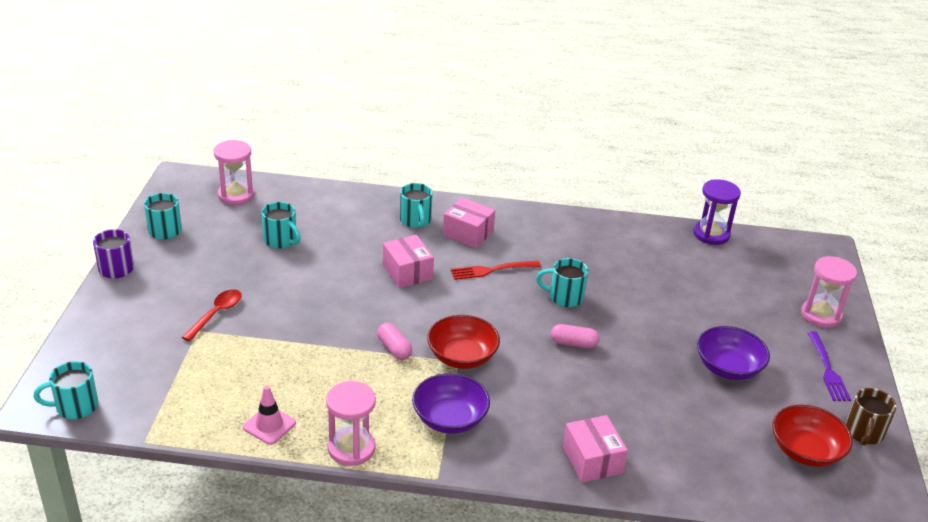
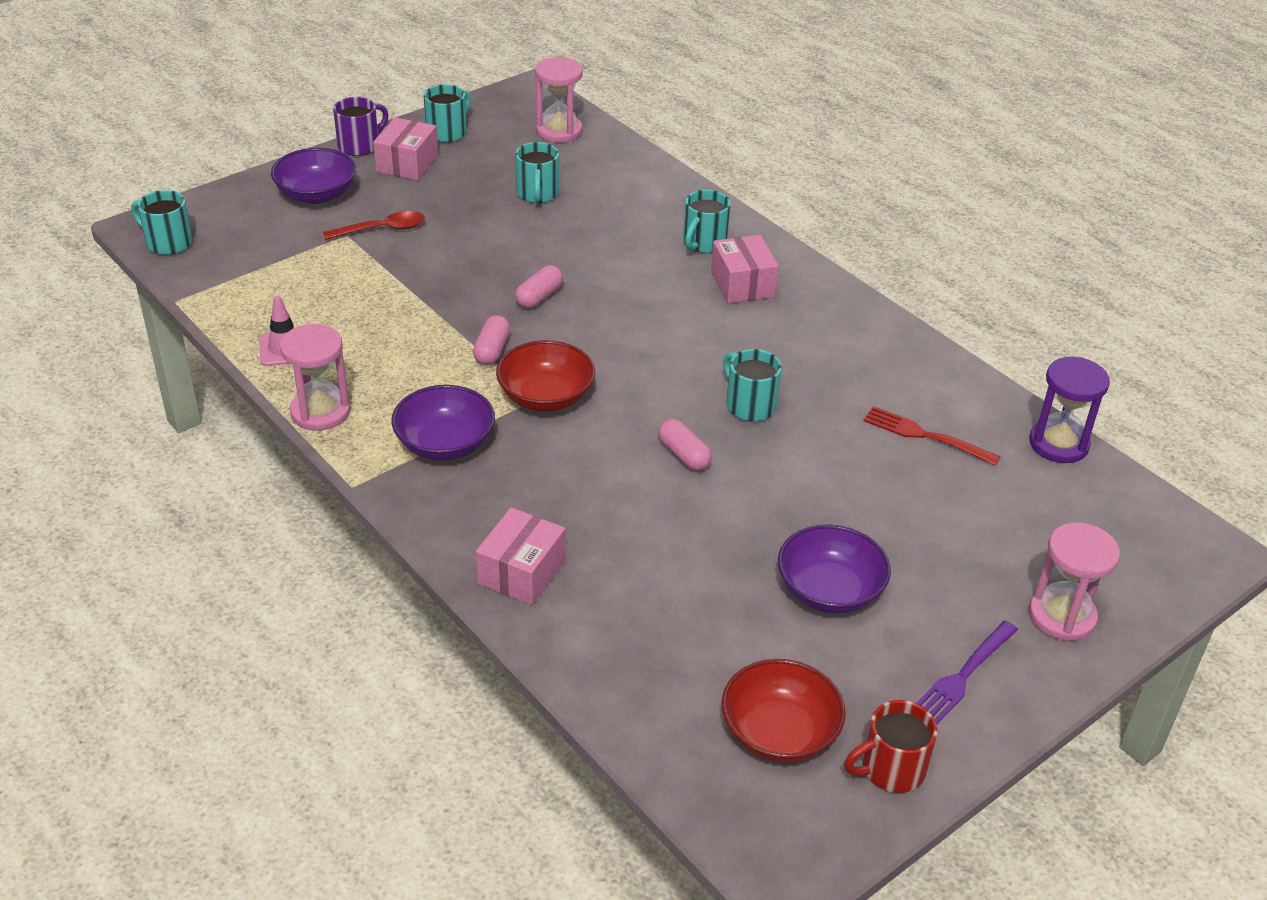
camera: 45 degrees right, 5 degrees up
pink box [383,235,434,288] -> pink box moved to [373,117,438,180]
red fork [451,261,541,280] -> red fork moved to [863,406,1000,466]
brown mug [845,388,897,446] -> red mug [844,700,937,793]
none -> purple bowl [271,148,356,204]
none -> pink capsule [515,265,563,308]

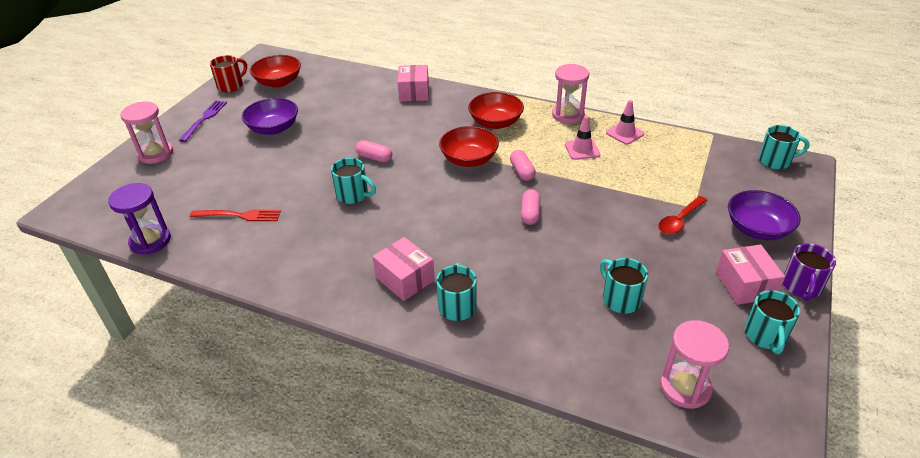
camera: 155 degrees right, 0 degrees up
purple bowl [392,385,495,461] -> red bowl [468,92,524,129]
none -> pink traffic cone [565,116,600,160]

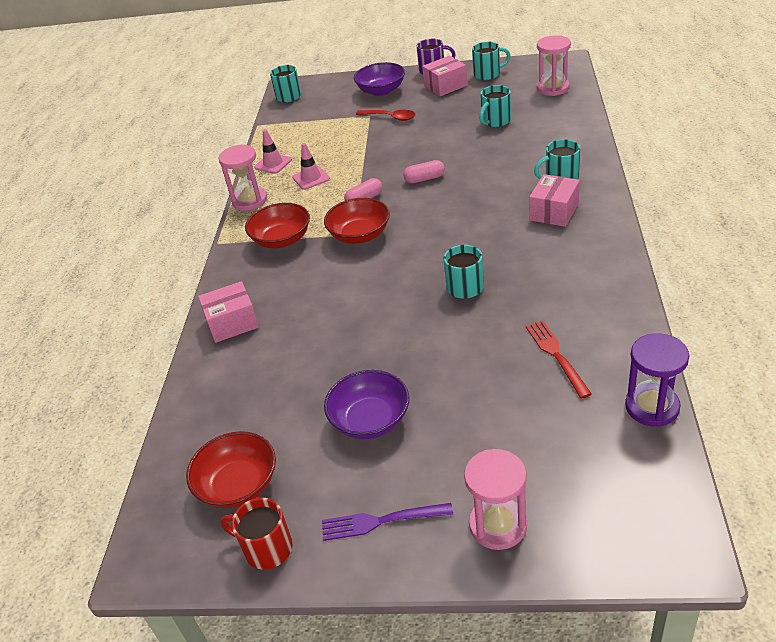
camera: 105 degrees left, 0 degrees up
pink capsule [355,140,392,163] -> none

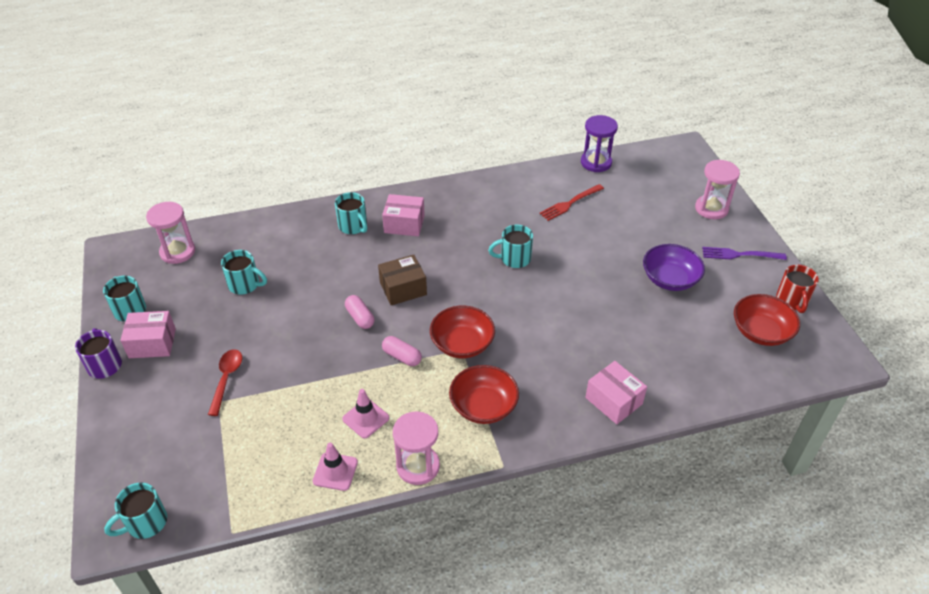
camera: 115 degrees left, 5 degrees up
purple fork [322,503,453,541] -> purple fork turned 120 degrees clockwise [702,247,787,260]
purple bowl [354,62,405,96] -> none
pink box [422,56,467,96] -> pink box turned 45 degrees counterclockwise [120,311,176,358]
none -> brown box [378,255,427,305]

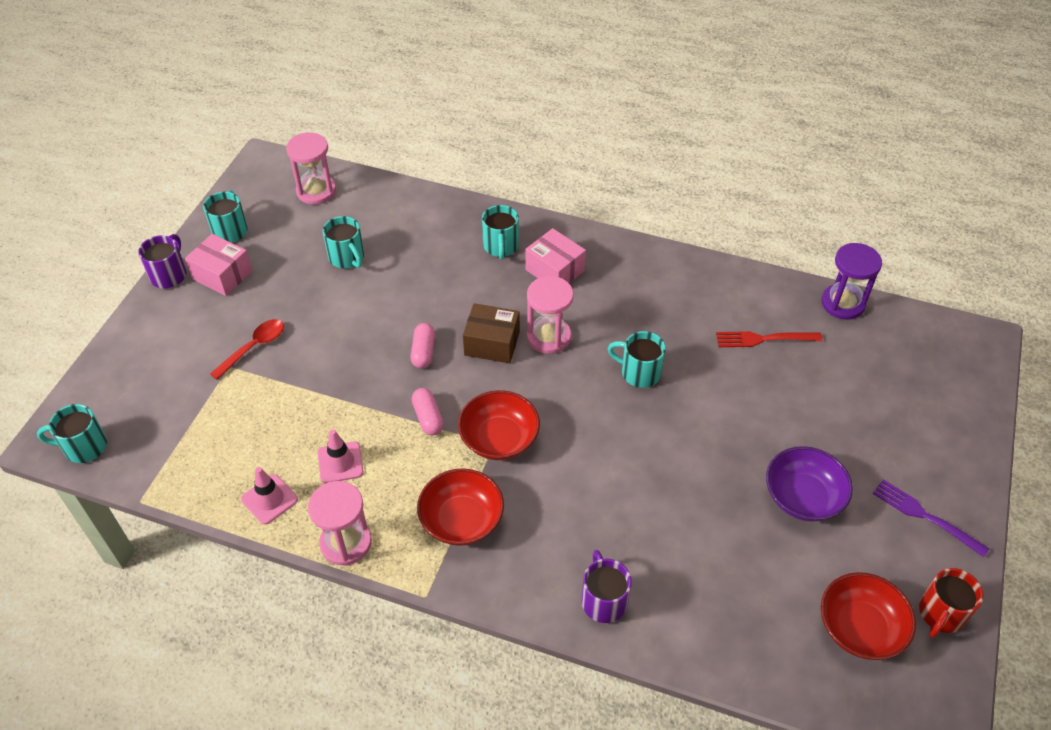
camera: 35 degrees right, 5 degrees up
pink box [585,361,647,424] -> purple mug [582,550,632,623]
pink hourglass [695,160,740,220] -> pink hourglass moved to [527,276,574,354]

